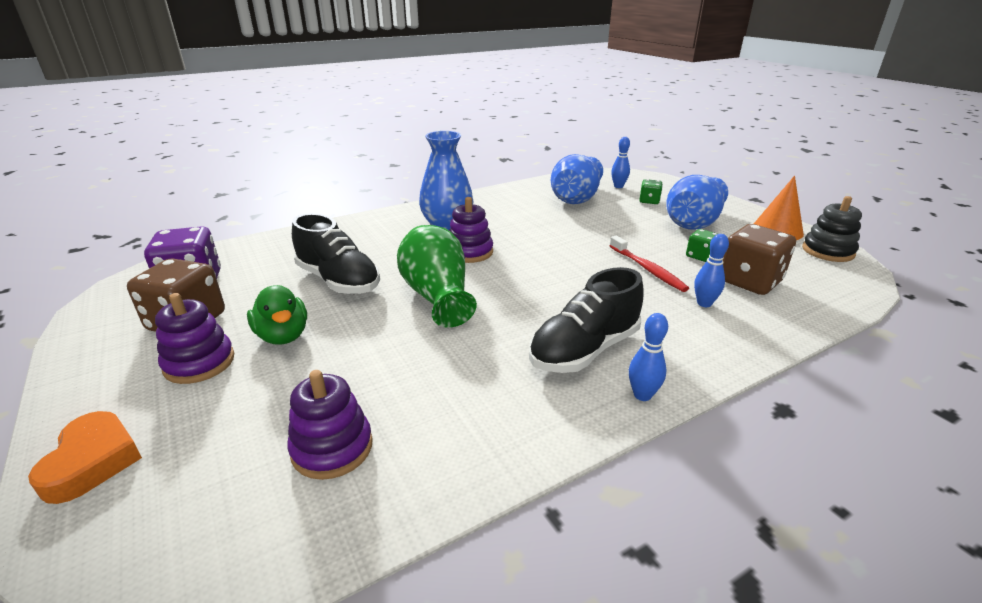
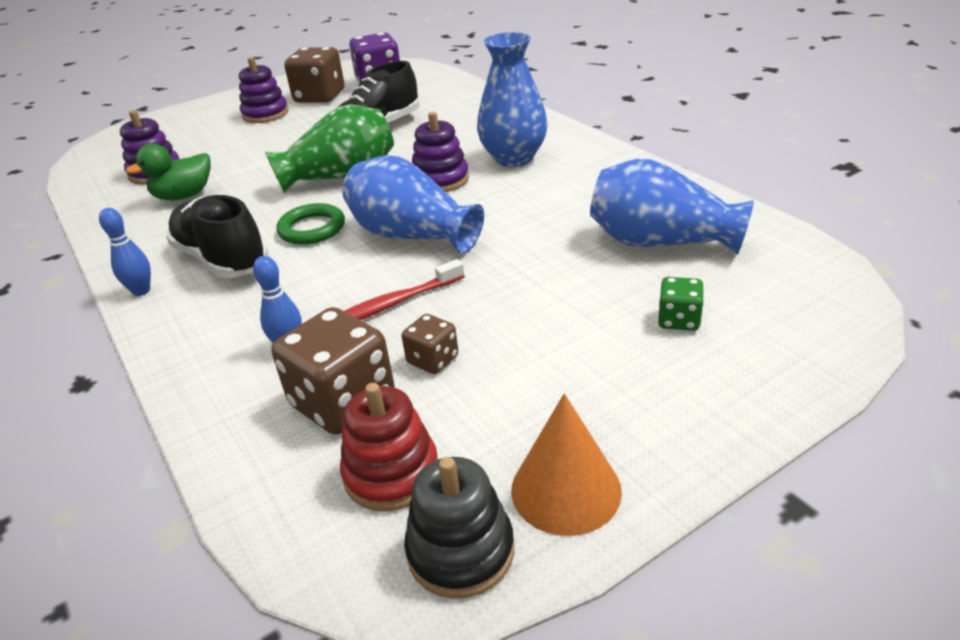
camera: 90 degrees right, 5 degrees up
orange heart [28,411,142,504] -> none
green duck [247,285,307,345] -> green duck moved to [126,144,211,201]
blue bowling pin [611,137,630,188] -> none
blue vase [666,175,728,229] -> blue vase moved to [342,155,484,254]
green dice [686,229,718,262] -> brown dice [402,314,458,374]
none -> green ring [276,203,345,245]
none -> red stacking toy [340,383,438,511]

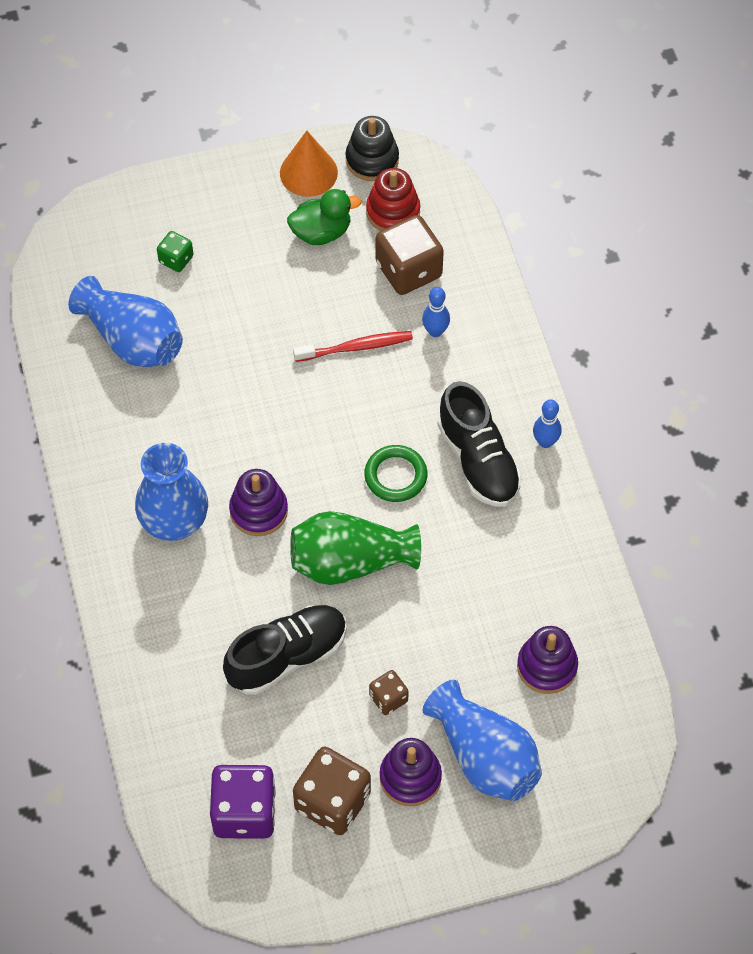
camera: 165 degrees left, 25 degrees up
green duck [126,144,211,201] -> green duck moved to [287,189,361,245]
blue vase [342,155,484,254] -> blue vase moved to [423,680,542,801]
brown dice [402,314,458,374] -> brown dice moved to [369,670,409,715]

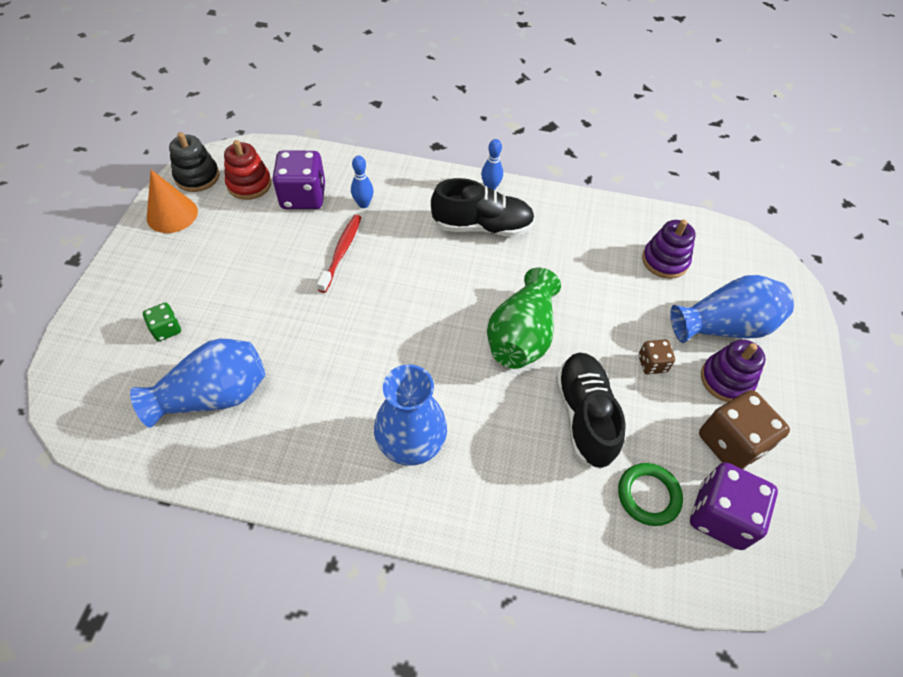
camera: 65 degrees left, 5 degrees down
purple stacking toy [229,469,288,536] -> none
green duck [287,189,361,245] -> none
green ring [364,445,427,502] -> green ring moved to [618,463,683,526]
brown dice [376,215,444,295] -> purple dice [272,151,325,209]

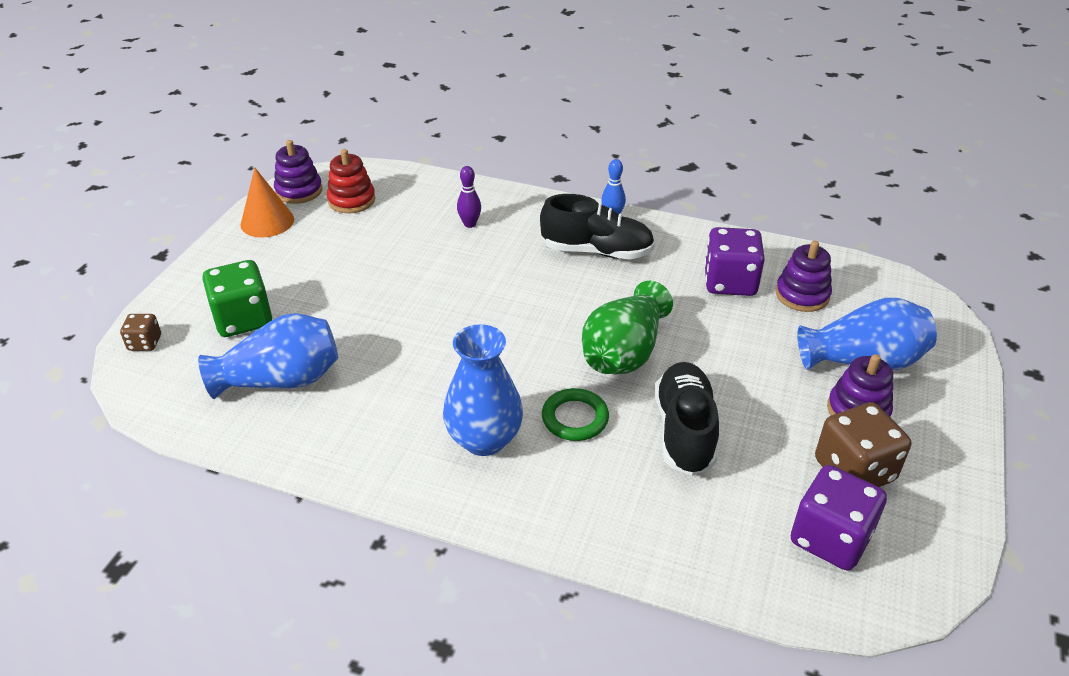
camera: 10 degrees right, 15 degrees down
green dice [143,303,181,341] -> green dice [202,260,272,337], size x1.93
black stacking toy [169,132,219,192] -> purple stacking toy [274,140,322,204]
purple dice [272,151,325,209] -> purple dice moved to [704,227,765,296]
red toothbrush [317,215,362,293] -> none
blue bowling pin [351,156,374,208] -> purple bowling pin [457,166,481,228]
green ring [618,463,683,526] -> green ring moved to [542,388,609,441]
brown dice [639,340,675,374] -> brown dice moved to [120,314,161,351]

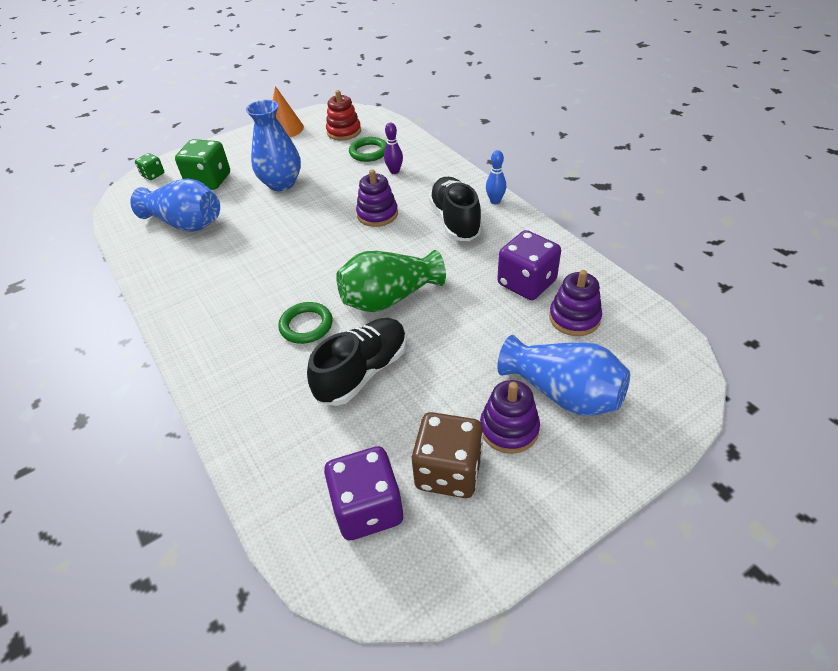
camera: 40 degrees right, 5 degrees up
brown dice [120,314,161,351] -> green dice [135,153,164,180]
purple stacking toy [274,140,322,204] -> purple stacking toy moved to [356,169,398,227]
blue vase [443,324,523,456] -> blue vase moved to [246,100,301,191]
black shoe [540,194,655,259] -> black shoe turned 150 degrees counterclockwise [429,177,483,241]
none -> green ring [349,137,387,162]

